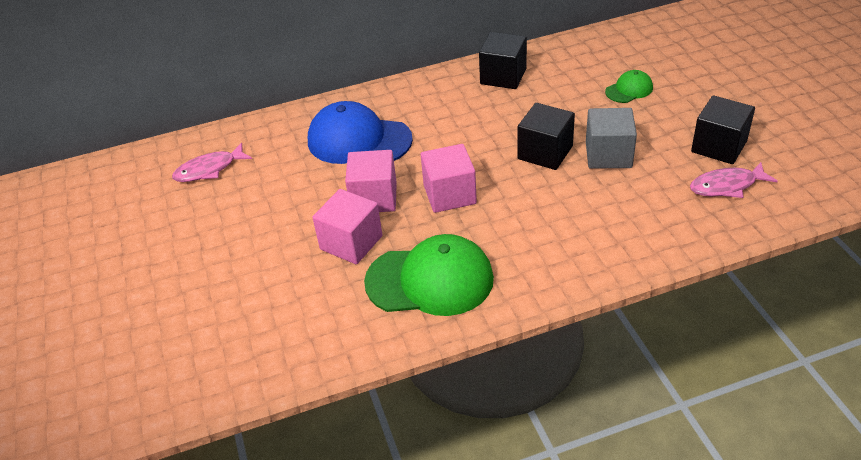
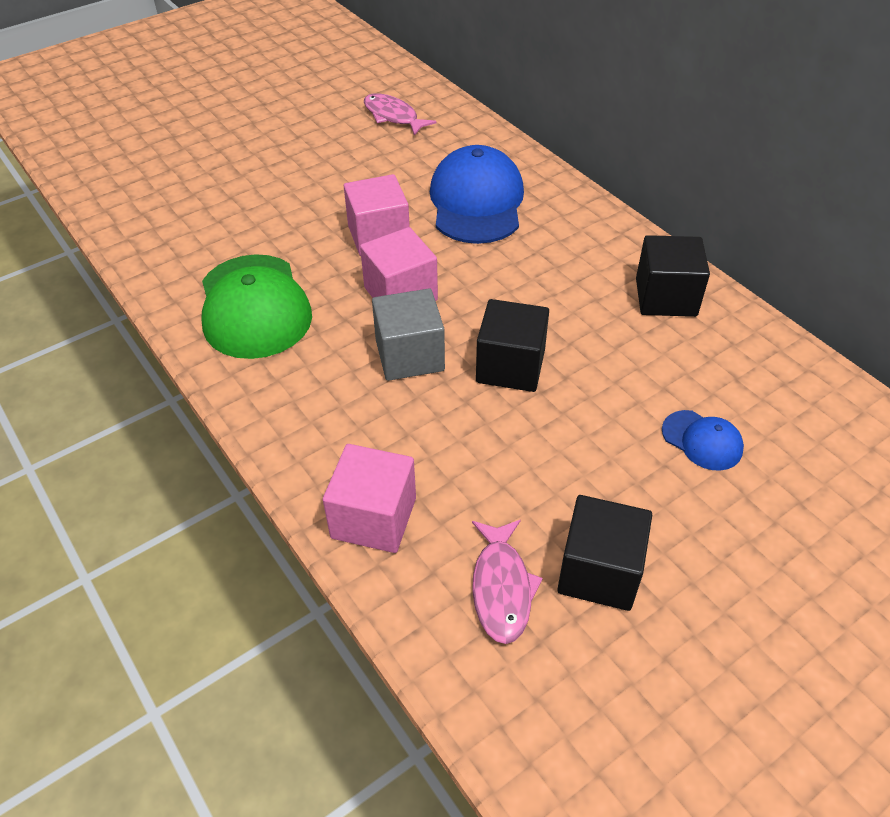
camera: 70 degrees right, 5 degrees up
pink cube [312,189,382,264] -> pink cube moved to [323,444,416,553]
grey cube [586,108,637,169] -> grey cube moved to [372,289,445,381]
green cap [605,70,653,103] -> blue cap [662,410,744,471]
pink fish [690,162,778,198] -> pink fish turned 150 degrees counterclockwise [472,520,543,644]

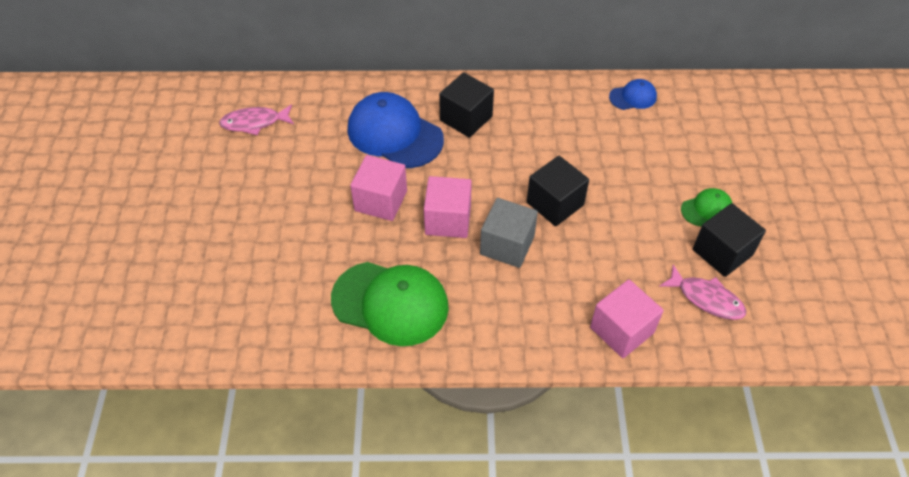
camera: 55 degrees left, 5 degrees up
black cube [636,235,710,317] -> black cube moved to [439,72,494,138]
blue cap [662,410,744,471] -> blue cap moved to [609,79,657,110]
none -> green cap [681,188,732,226]

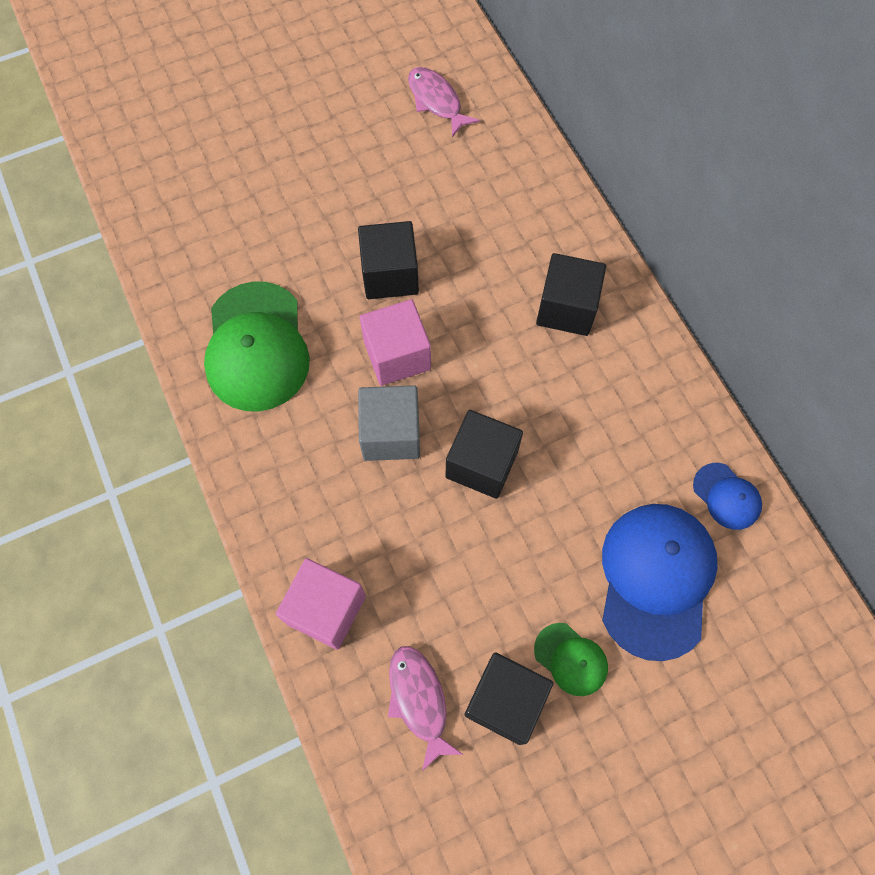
camera: 65 degrees right, 15 degrees up
blue cap [347,92,444,168] -> blue cap moved to [602,504,718,661]
pink cube [350,155,407,221] -> black cube [358,221,419,299]
pink fish [659,264,746,320] -> pink fish turned 150 degrees clockwise [388,646,464,771]

